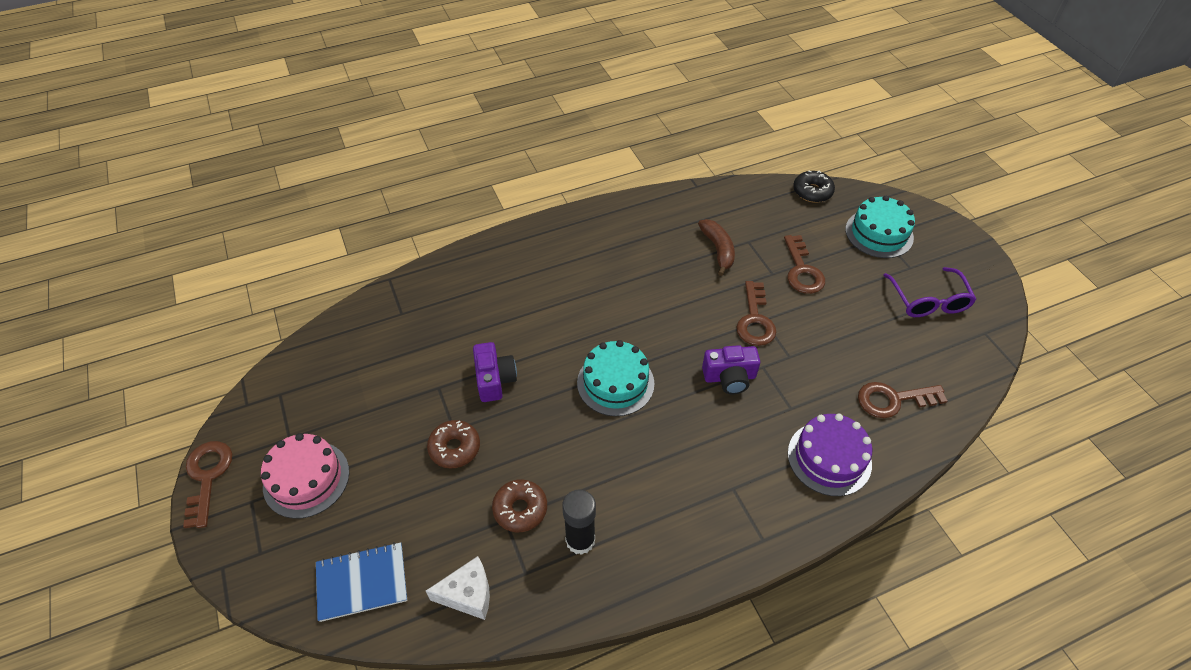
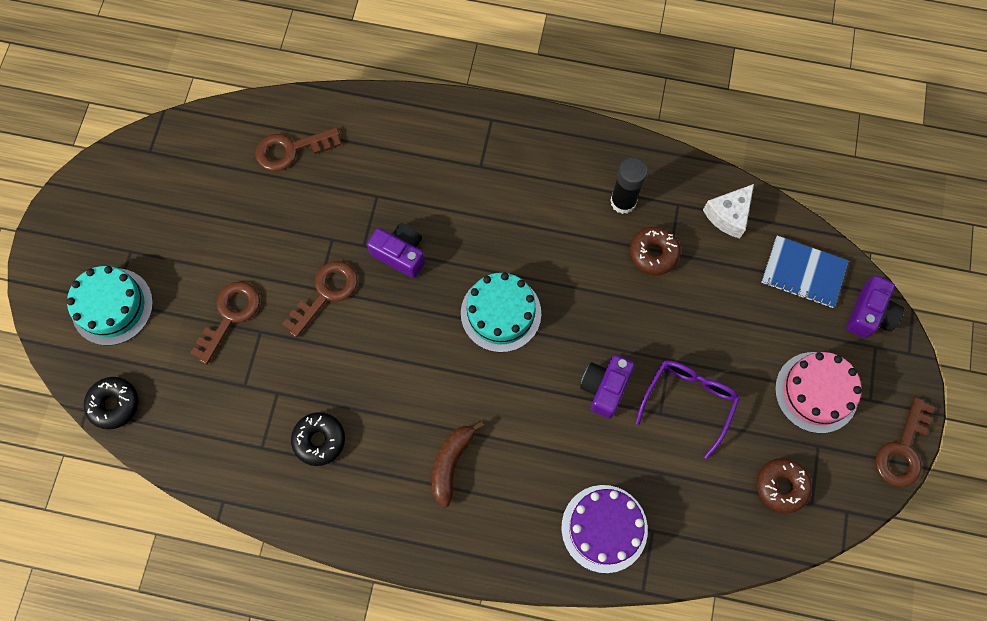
camera: 145 degrees left, 20 degrees up
white cheese [426,556,490,620] -> white cheese turned 75 degrees counterclockwise [703,184,754,239]
brown donut [427,420,480,468] -> brown donut moved to [757,458,812,513]
brown banana [698,219,735,276] -> brown banana moved to [432,421,484,508]
purple cake [788,414,872,496] -> purple cake moved to [561,485,648,573]
brown key [858,382,947,418] -> brown key turned 135 degrees clockwise [255,127,341,171]
purple glasses [884,267,976,317] -> purple glasses moved to [635,360,740,459]
none -> black donut [291,412,345,466]
none -> purple camera [846,276,904,338]

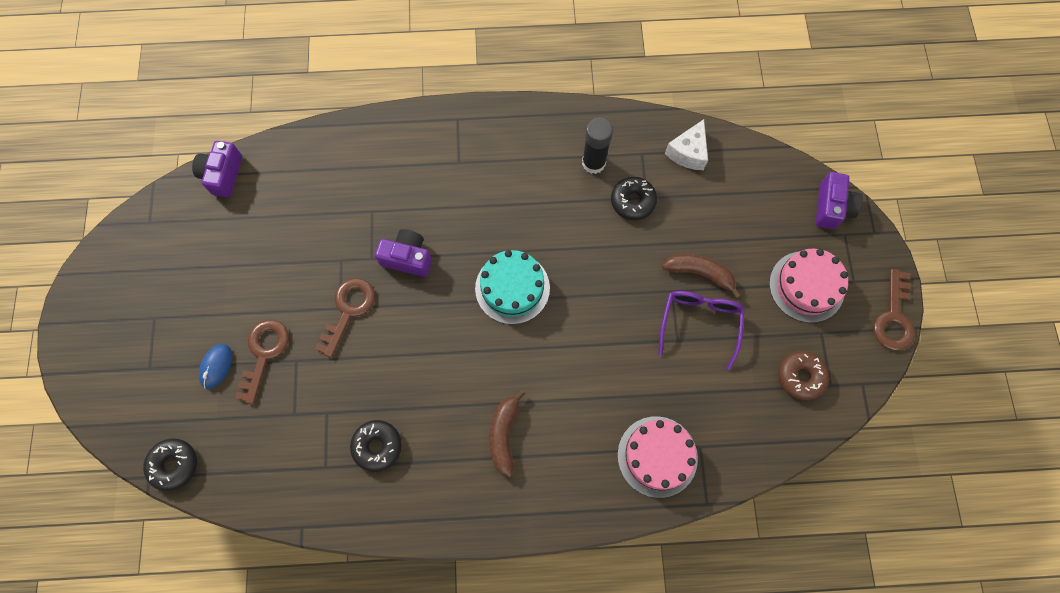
camera: 15 degrees left, 0 degrees up
turquoise cake [67,266,153,346] -> none
brown key [255,127,341,171] -> none
purple cake [561,485,648,573] -> pink cake [618,416,698,498]
purple camera [580,355,634,418] -> purple camera moved to [192,141,242,197]
brown donut [630,227,681,275] -> black donut [611,177,657,220]
blue notebook [761,236,849,308] -> none
none -> blue mouse [199,344,232,389]
none -> brown banana [662,254,741,298]

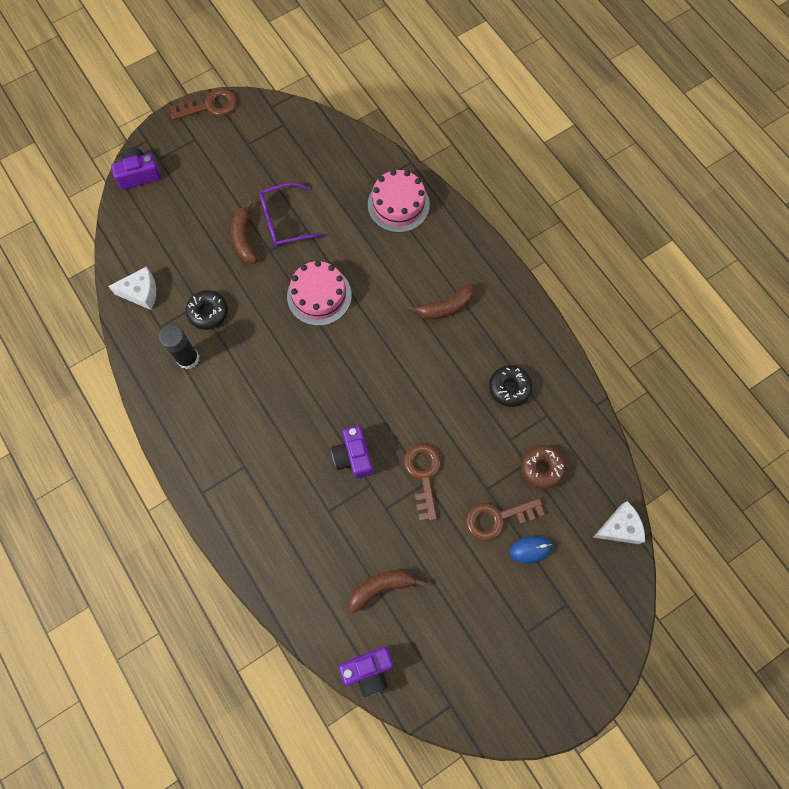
camera: 120 degrees left, 0 degrees up
black donut [143,438,197,491] -> white cheese [593,501,645,544]
brown key [315,278,375,358] -> brown key turned 90 degrees clockwise [404,444,441,521]
turquoise cake [475,250,550,324] -> none
pink cake [769,249,848,323] -> pink cake moved to [287,261,352,326]
brown donut [778,351,829,400] -> brown donut moved to [521,445,566,489]
none -> brown banana [349,570,425,613]

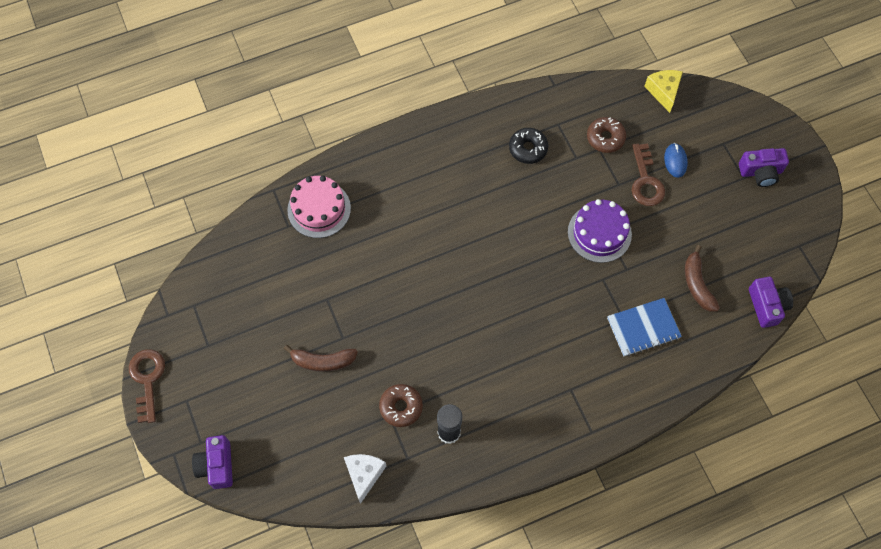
camera: 80 degrees left, 5 degrees down
black donut [186,290,228,330] -> brown donut [379,384,423,427]
purple glasses [259,182,326,247] -> none
pink cake [287,261,352,326] -> none
purple camera [331,425,373,479] -> purple camera moved to [739,148,789,187]
brown key [404,444,441,521] -> purple cake [568,199,632,263]
brown banana [408,283,475,320] -> none
white cheese [593,501,645,544] -> yellow cheese [644,70,683,113]
none -> blue notebook [607,298,682,356]

